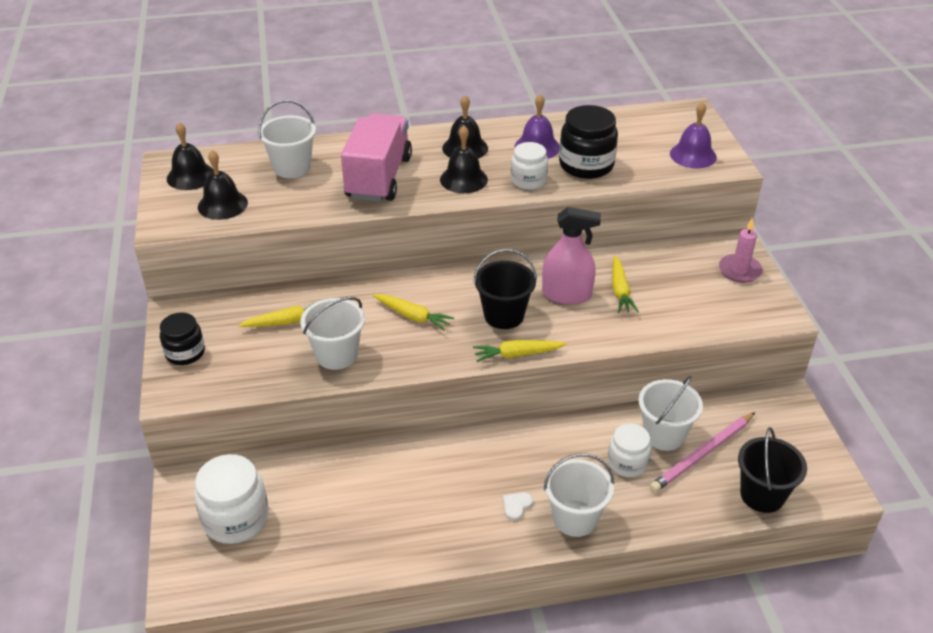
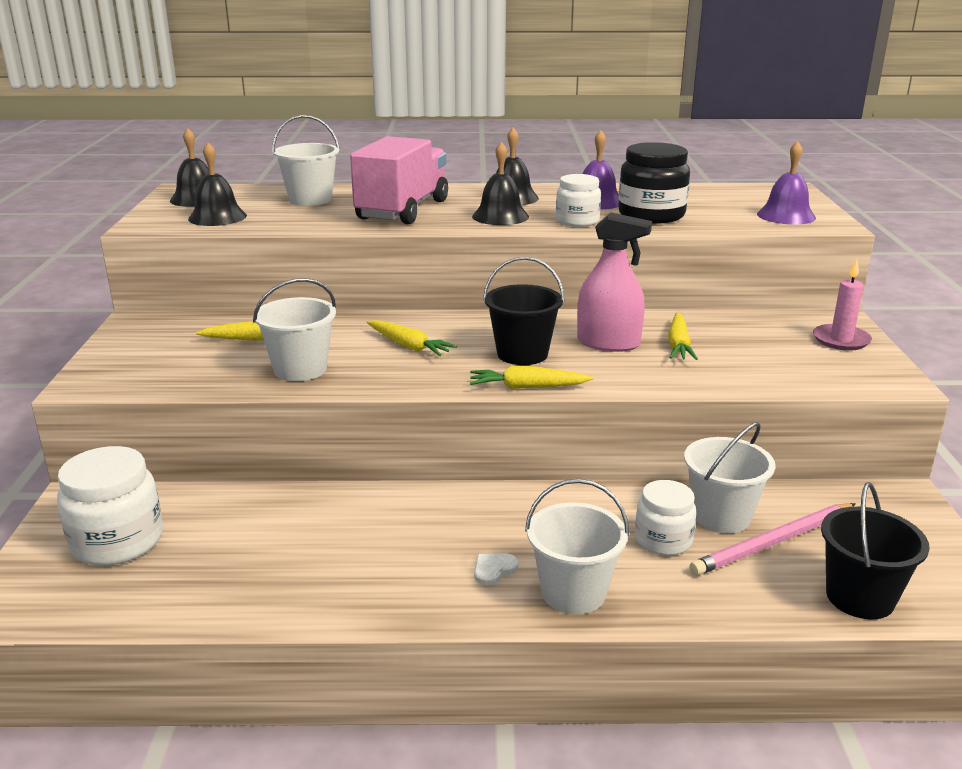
camera: 10 degrees right, 15 degrees down
black jar [160,313,205,365] -> none

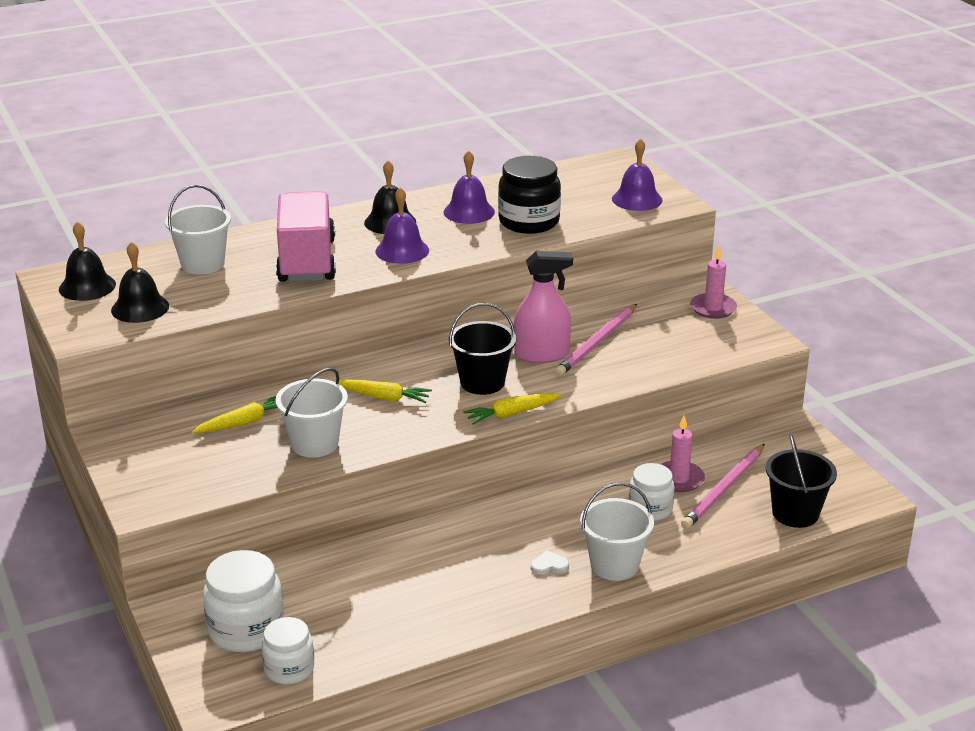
camera: 25 degrees left, 5 degrees up
black bell [472,142,529,225] -> purple bell [376,187,429,264]
white heart [474,553,518,585] -> white heart turned 60 degrees clockwise [531,550,569,575]
white jar [556,174,601,227] -> white jar moved to [262,617,314,684]
yellow carrot [668,313,698,360] -> pink pencil [555,304,637,376]
white bucket [684,422,775,534] -> pink candle [661,416,705,492]

